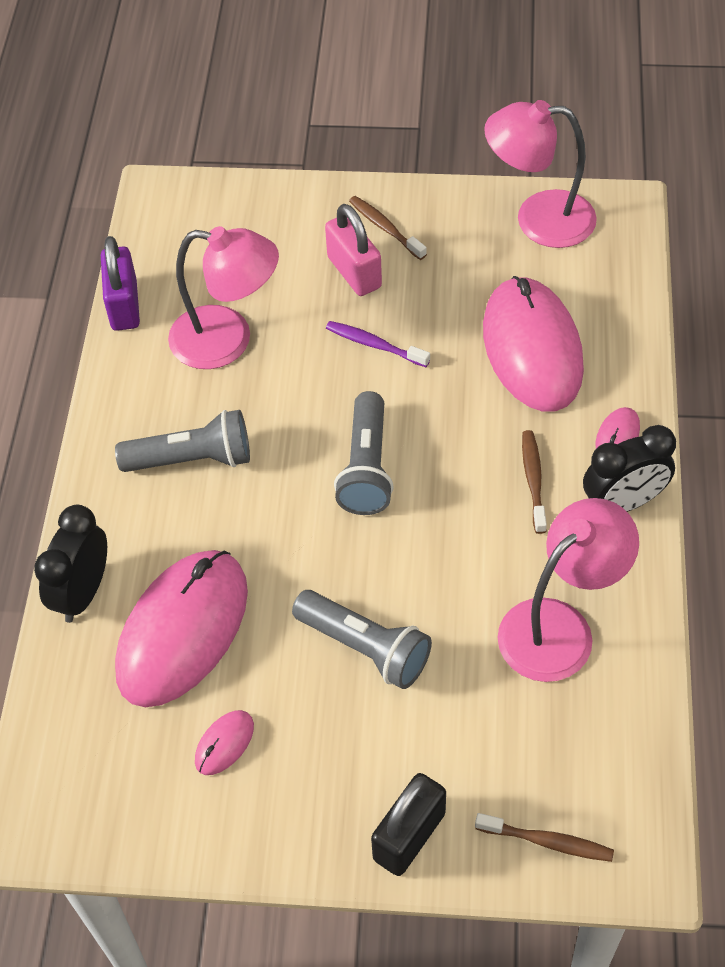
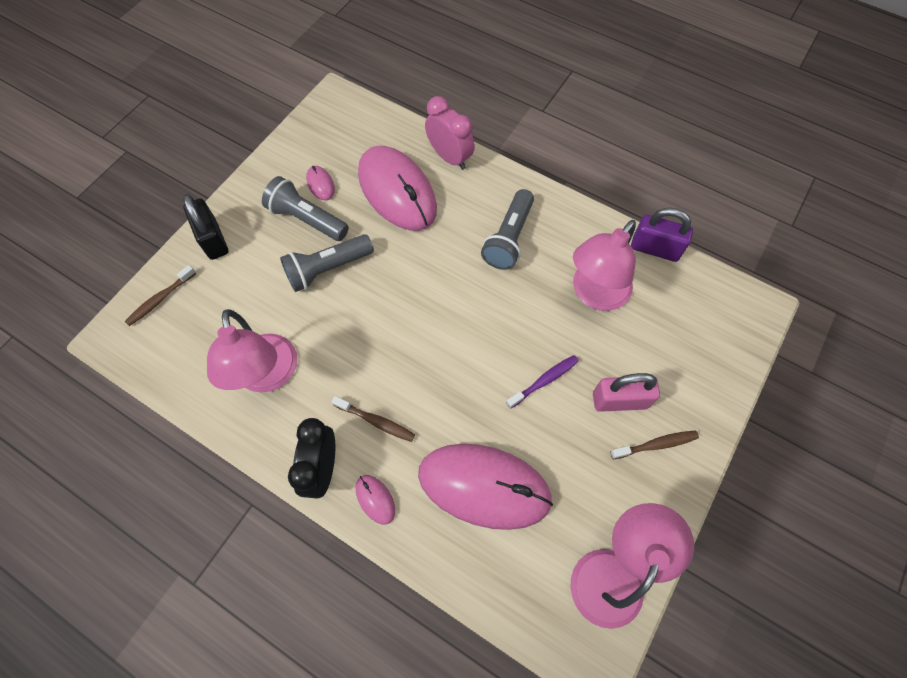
camera: 115 degrees right, 10 degrees up
black clock [34,505,107,623] -> pink clock [425,96,475,170]
grey flashlight [334,391,394,515] -> grey flashlight moved to [262,176,349,241]

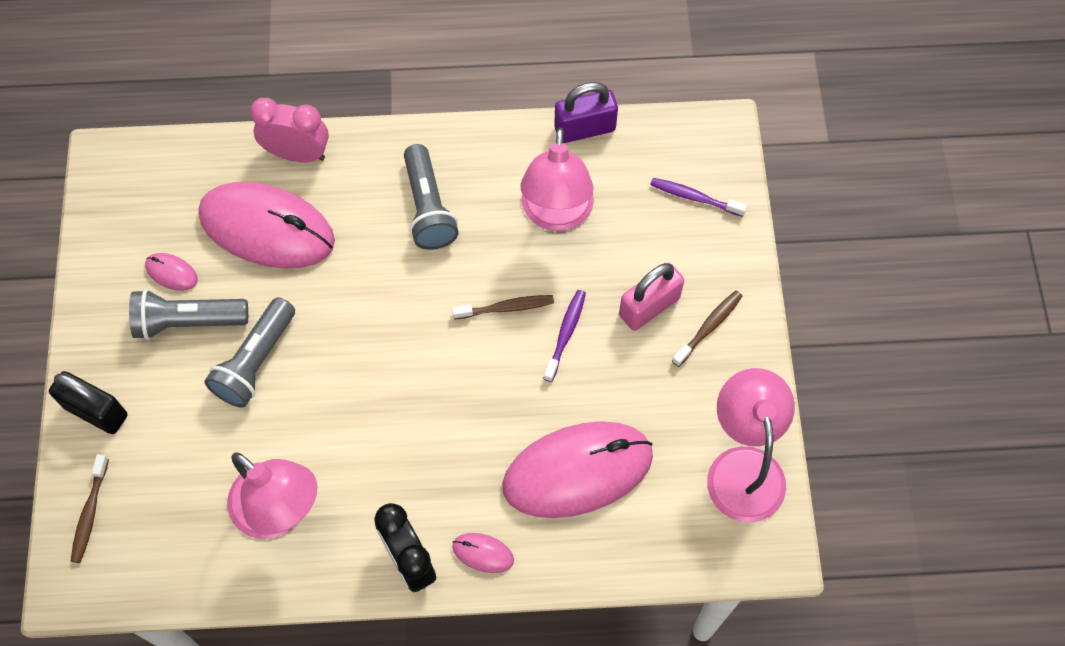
camera: 35 degrees left, 0 degrees up
brown toothbrush [331,396,415,442] -> brown toothbrush moved to [452,295,554,319]
none -> purple toothbrush [650,178,747,217]

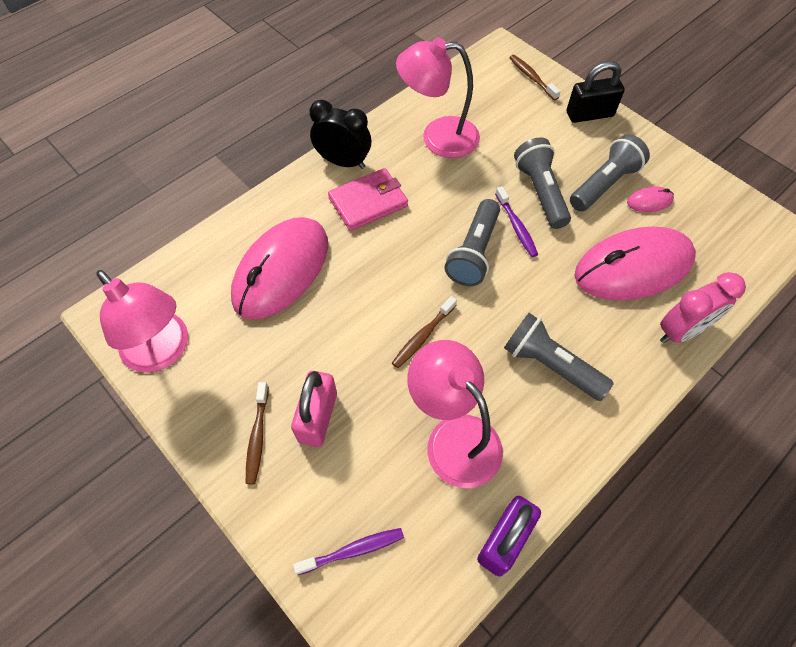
camera: 140 degrees right, 5 degrees down
pink mouse [452,533,514,573] -> none
purple toothbrush [543,290,586,382] -> purple toothbrush moved to [495,186,538,257]
none -> pink wallet [328,168,408,231]
none -> grey flashlight [445,199,500,286]

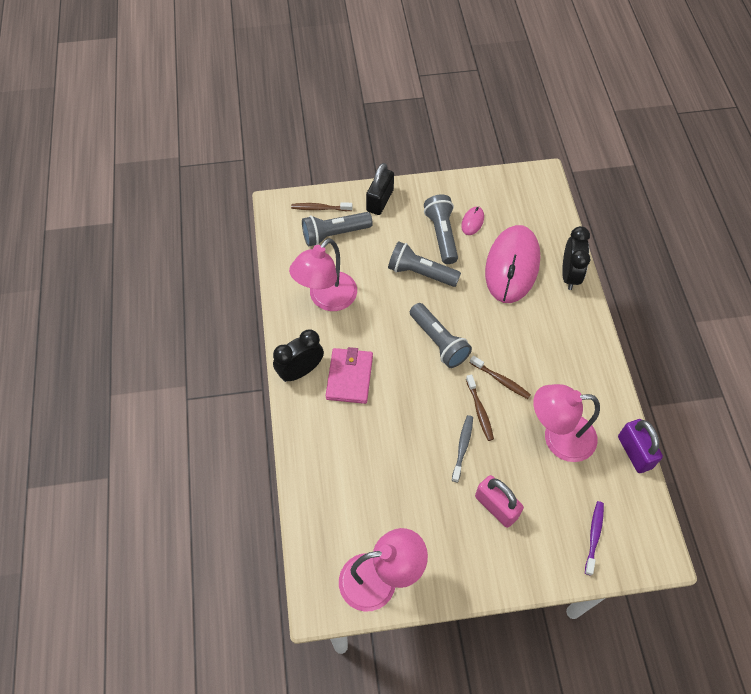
camera: 55 degrees left, 0 degrees up
pink mouse [231,217,328,320] -> none
brown toothbrush [246,382,269,485] -> brown toothbrush moved to [470,355,531,399]
purple toothbrush [495,186,538,257] -> none
grey flashlight [504,313,614,401] -> grey flashlight moved to [302,212,373,246]
pink clock [660,272,746,344] -> black clock [562,226,590,290]
none -> grey toothbrush [452,415,473,483]

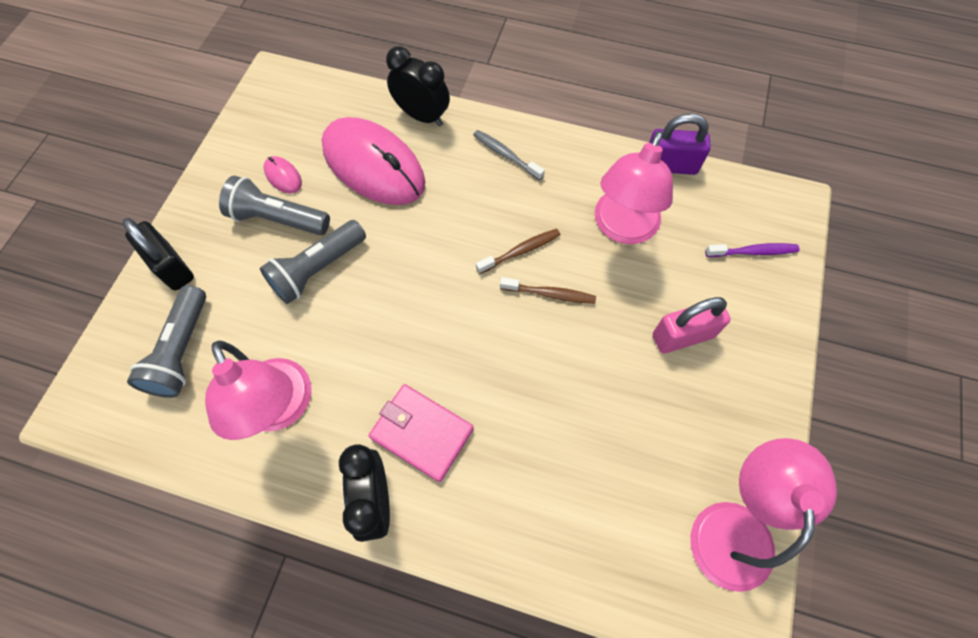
camera: 65 degrees left, 5 degrees up
brown toothbrush [291,202,353,211] -> none
grey flashlight [410,303,472,368] -> none
grey toothbrush [452,415,473,483] -> grey toothbrush moved to [473,130,545,180]
purple toothbrush [585,501,604,576] -> purple toothbrush turned 135 degrees clockwise [705,243,800,257]

